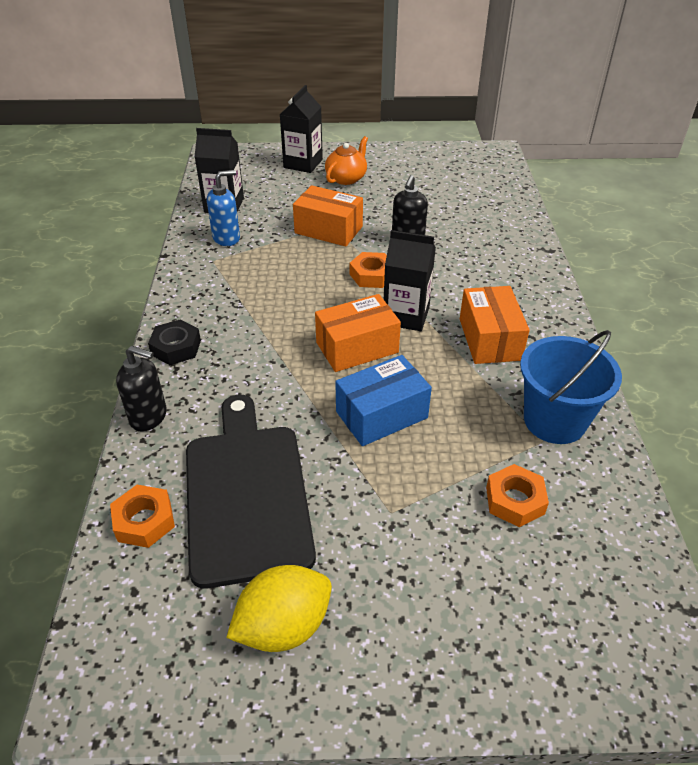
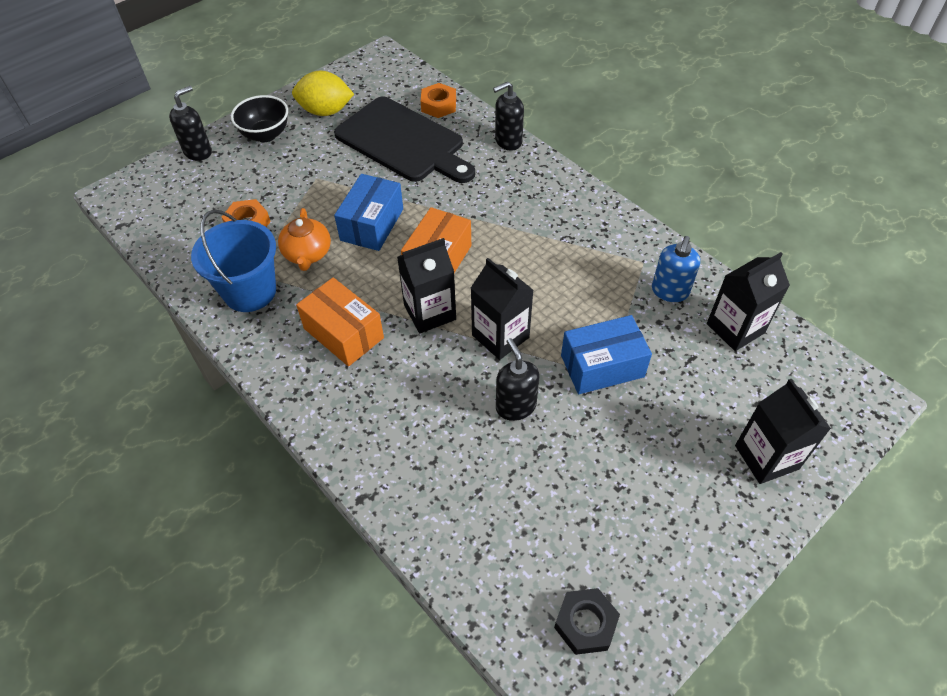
camera: 140 degrees right, 10 degrees up
black nut [148,320,201,365] -> black nut moved to [554,588,620,655]
yellow lemon [226,565,332,652] -> yellow lemon turned 75 degrees clockwise [292,71,354,116]
orange box [293,185,363,247] -> blue box [561,315,652,394]
orange teapot [325,136,368,185] -> orange teapot moved to [278,208,331,271]
orange nut [350,252,387,288] -> black carton [471,258,534,360]
none -> black soap dispenser [169,86,212,161]
none -> black bowl [231,95,288,142]

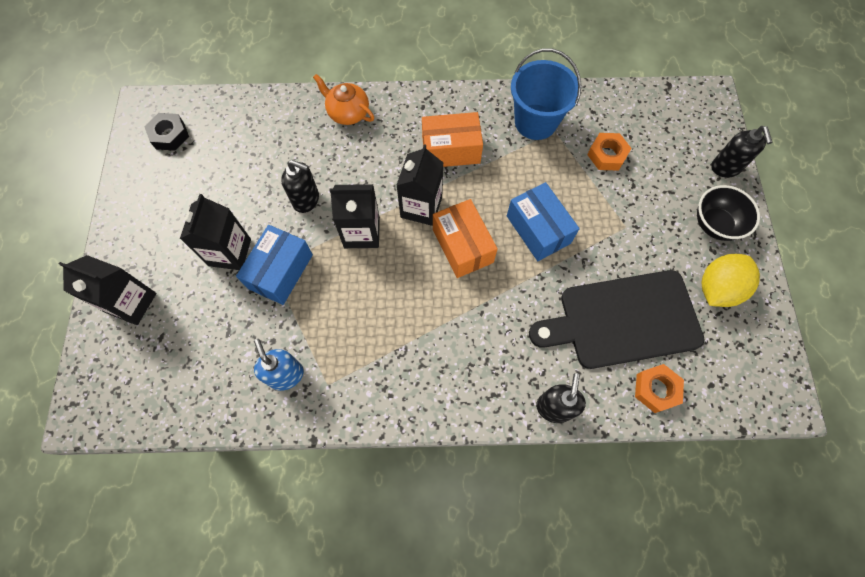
camera: 130 degrees right, 15 degrees up
orange teapot [278,208,331,271] -> orange teapot moved to [313,74,374,125]
black carton [707,252,790,351] -> black carton moved to [180,194,251,270]

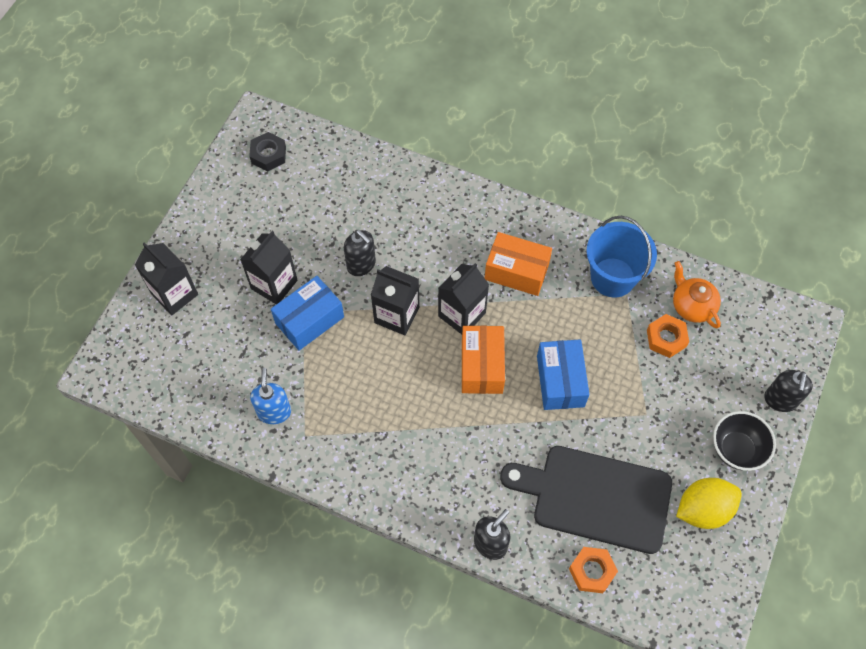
camera: 25 degrees right, 5 degrees down
orange teapot [313,74,374,125] -> orange teapot moved to [673,261,721,328]

